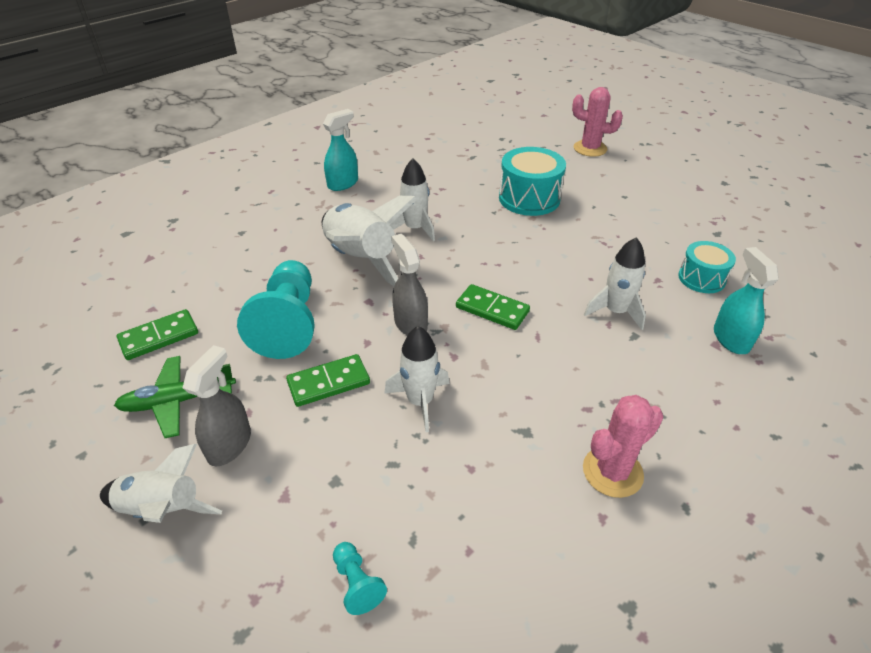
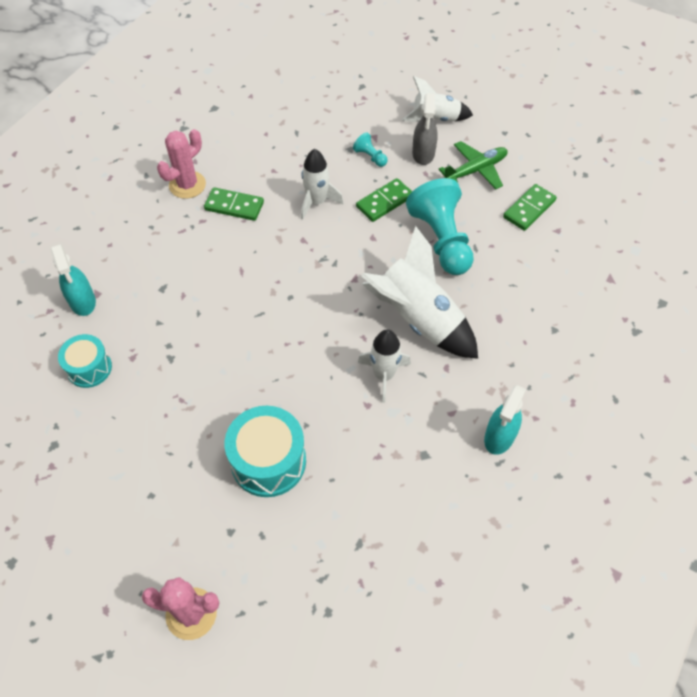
camera: 165 degrees right, 15 degrees up
turquoise pawn [333,542,387,615] -> turquoise pawn moved to [353,132,388,167]
grey spray bottle [391,234,428,335] -> none
green domino [456,284,530,330] -> green domino moved to [204,187,264,221]
white rocket [584,237,646,330] -> none

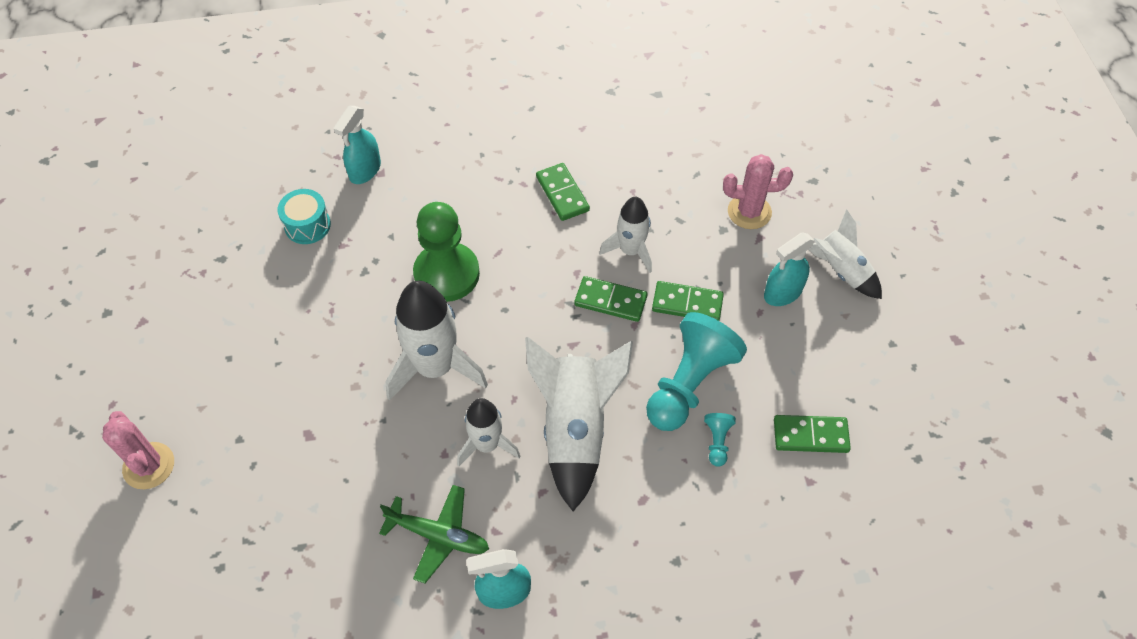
camera: 50 degrees right, 0 degrees up
pink cactus [157,129,206,199] -> pink cactus moved to [723,154,793,229]
turquoise drum [225,406,306,497] -> none
turquoise pawn [353,132,388,167] -> turquoise pawn moved to [704,413,736,467]
grey spray bottle [412,93,438,165] -> turquoise spray bottle [764,233,815,306]
green plane [438,141,508,189] -> green plane moved to [379,485,489,583]
none -> white rocket [386,281,488,401]
none -> green pawn [413,202,480,302]
none -> green domino [574,276,647,322]

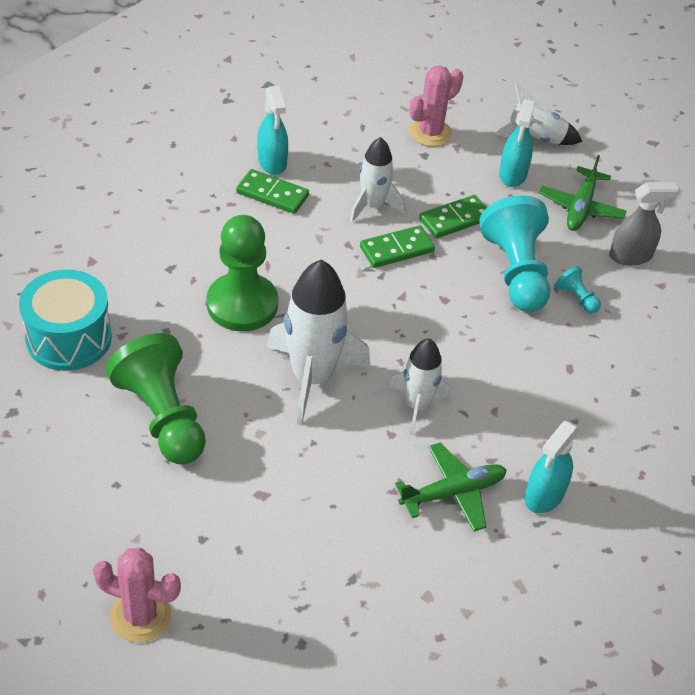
camera: 45 degrees left, 10 degrees down
turquoise drum [277,189,331,244] -> turquoise drum [19,270,112,371], size x1.59
turquoise spray bottle [334,106,381,184] -> turquoise spray bottle moved to [257,86,288,175]
white rocket [525,337,633,511] -> none
green domino [774,415,851,453] -> grey spray bottle [609,182,679,266]
none -> green pawn [106,333,206,464]
none -> green plane [539,155,627,231]

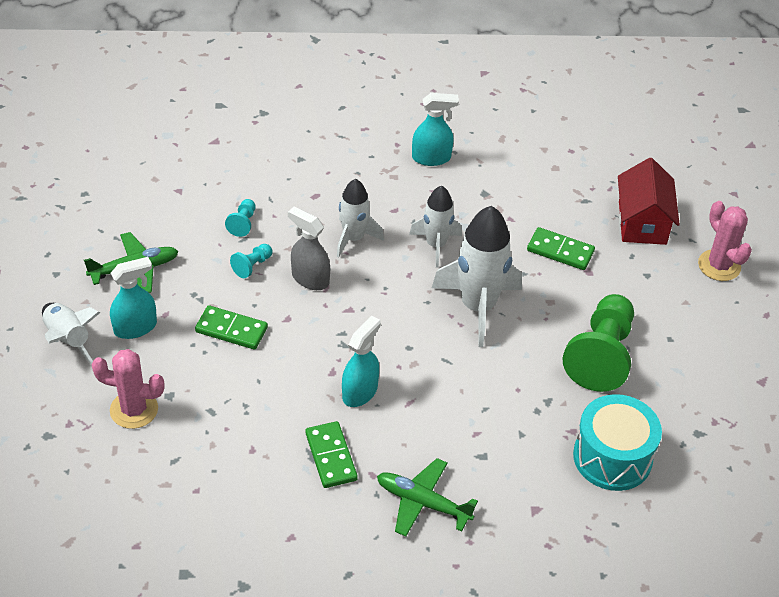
camera: 130 degrees left, 0 degrees up
green pawn [207,215,278,331] -> none
turquoise spray bottle [257,86,288,175] -> turquoise spray bottle moved to [342,315,381,407]
white rocket [350,137,405,222] -> white rocket moved to [337,179,384,258]
green domino [360,225,435,268] -> green domino moved to [527,227,595,270]
green plane [395,443,507,531] -> green plane moved to [377,458,478,537]
turquoise pawn [479,195,550,312] -> turquoise pawn [230,244,273,278], size x0.43
grey spray bottle [609,182,679,266] -> grey spray bottle moved to [288,207,330,290]
none -> red house [618,158,680,245]

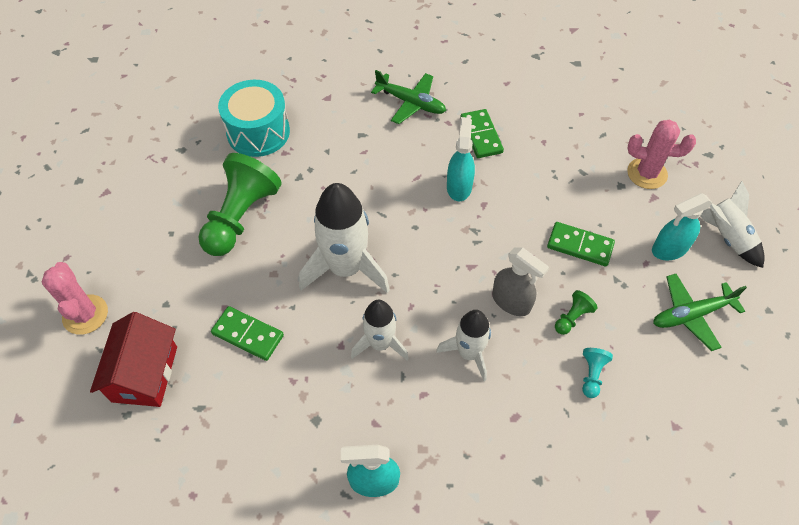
camera: 175 degrees left, 10 degrees up
turquoise pawn [230,244,273,278] -> green pawn [555,290,598,335]
turquoise spray bottle [342,315,381,407] -> turquoise spray bottle turned 150 degrees clockwise [447,117,475,201]

